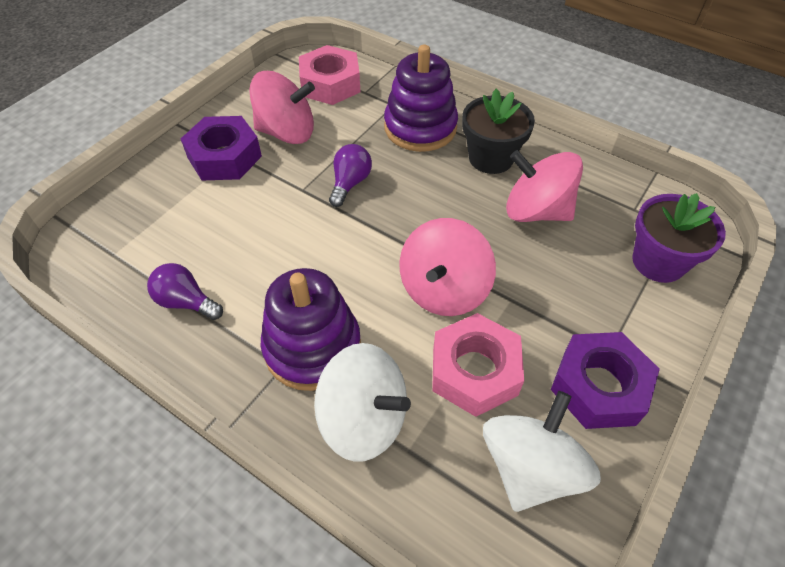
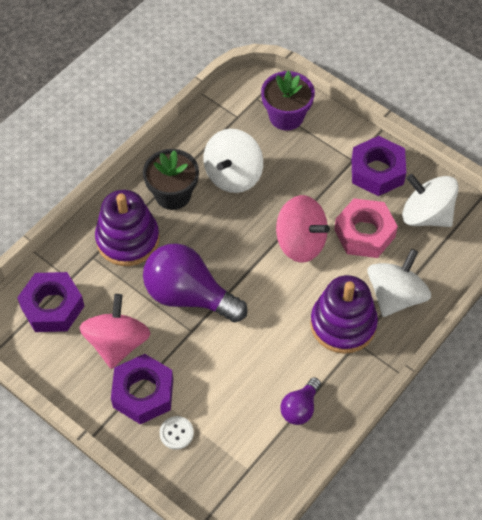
camera: 85 degrees left, 5 degrees up
pink nut [299,45,360,105] -> purple nut [17,272,85,332]
purple light bulb [329,144,372,207] -> purple light bulb [143,243,248,323], size x1.98
pink spinning top [506,150,583,222] -> white spinning top [203,129,263,193]
none -> white button [160,416,194,450]

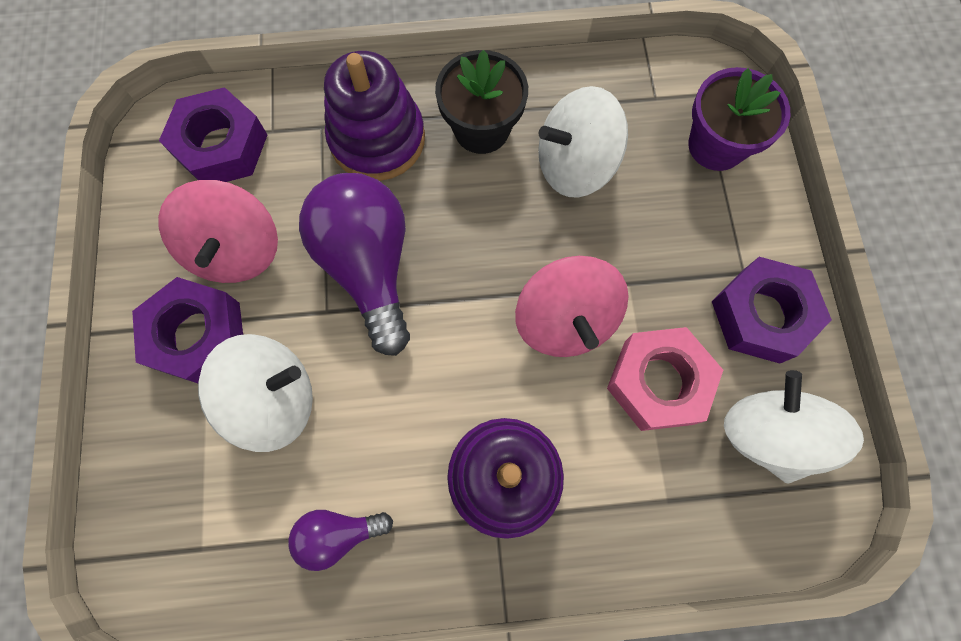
camera: 45 degrees right, 15 degrees up
pink spinning top [79,294,151,369] -> pink spinning top turned 120 degrees clockwise [158,180,278,283]
white button [160,416,194,450] -> none
white spinning top [367,249,431,317] -> white spinning top moved to [198,334,313,452]

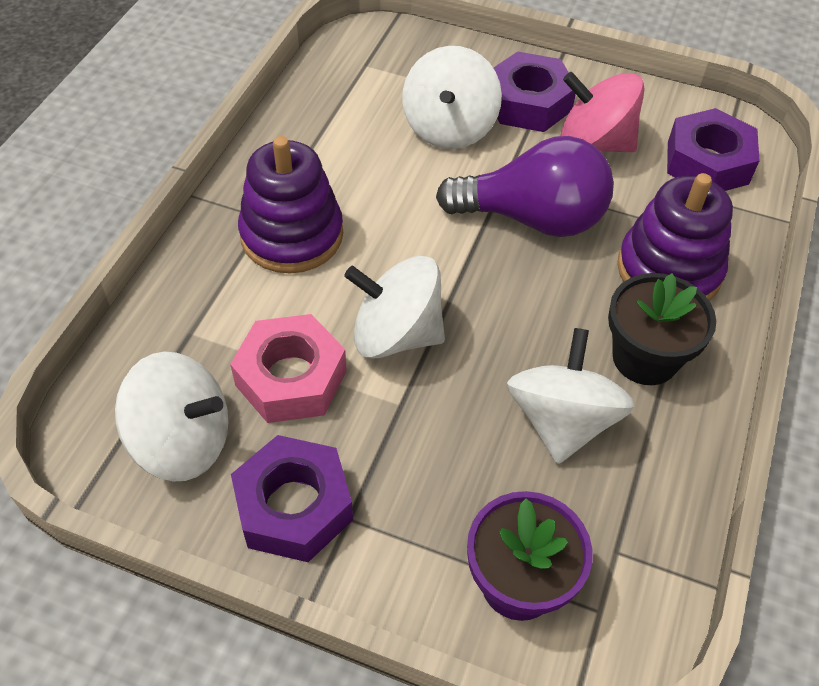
camera: 115 degrees right, 20 degrees down
purple light bulb [289,510,393,571] -> none
pink spinning top [515,256,629,357] -> white spinning top [344,256,445,359]

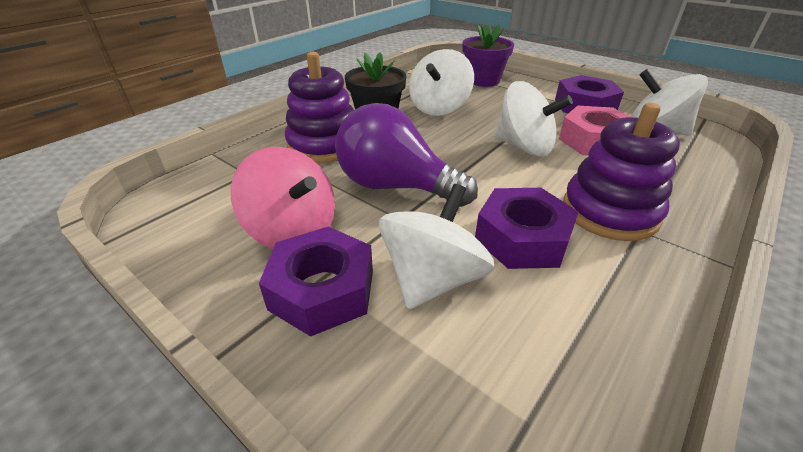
camera: 160 degrees left, 15 degrees down
purple nut [667,108,760,191] -> purple nut moved to [475,188,579,269]

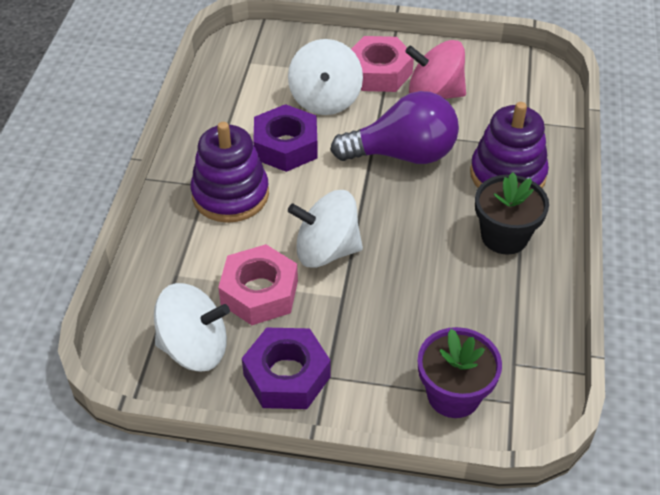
camera: 150 degrees right, 10 degrees up
purple nut [259,226,373,336] -> pink nut [351,36,414,92]
white spinning top [409,49,474,116] -> none

